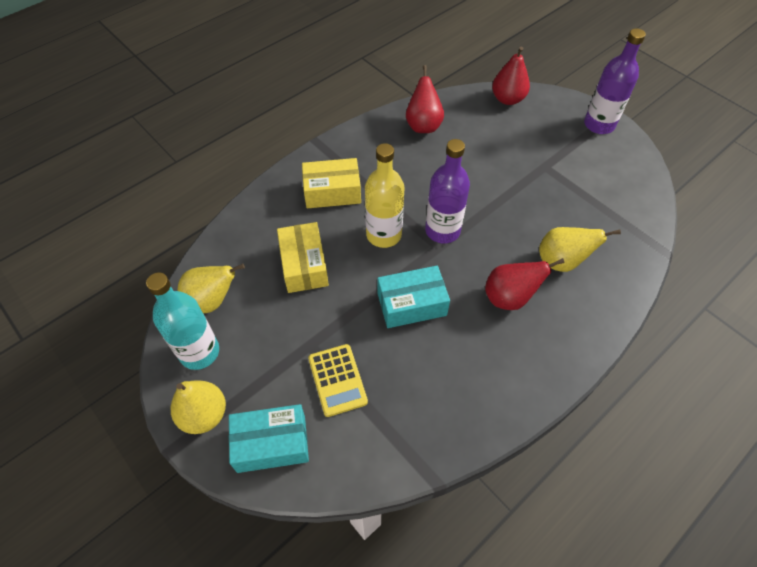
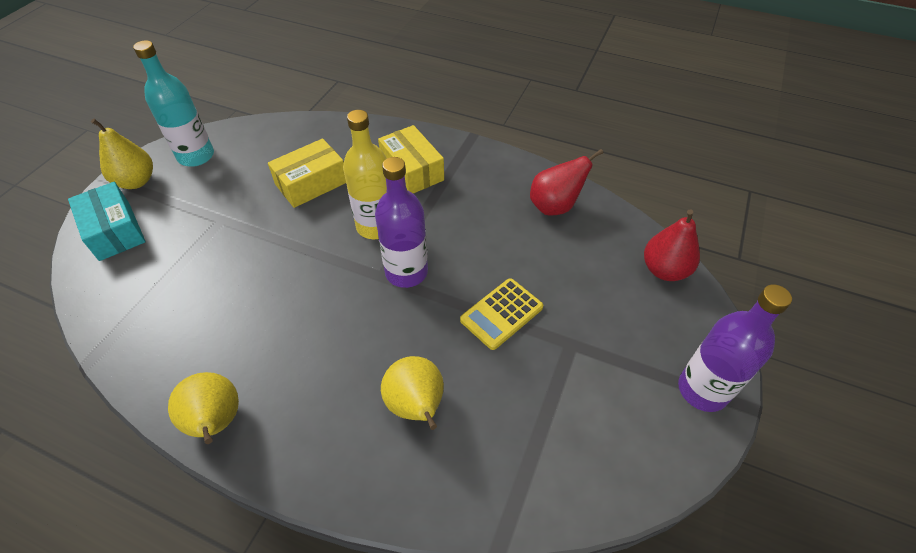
camera: 65 degrees right, 5 degrees down
yellow pear [177,264,245,313] -> yellow pear moved to [168,372,239,444]
yellow calculator [308,344,368,417] -> yellow calculator moved to [460,278,543,350]
turquoise box [377,266,450,328] -> none
red pear [485,258,565,310] -> none

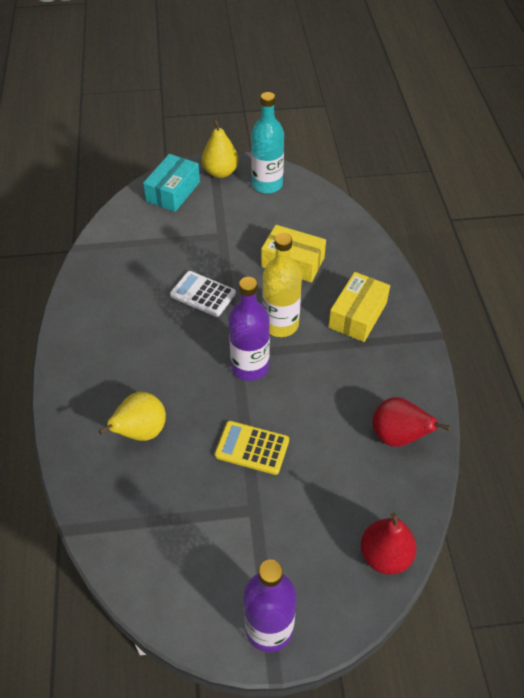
camera: 60 degrees right, 0 degrees up
yellow pear [168,372,239,444] -> none
none -> white calculator [170,271,236,317]

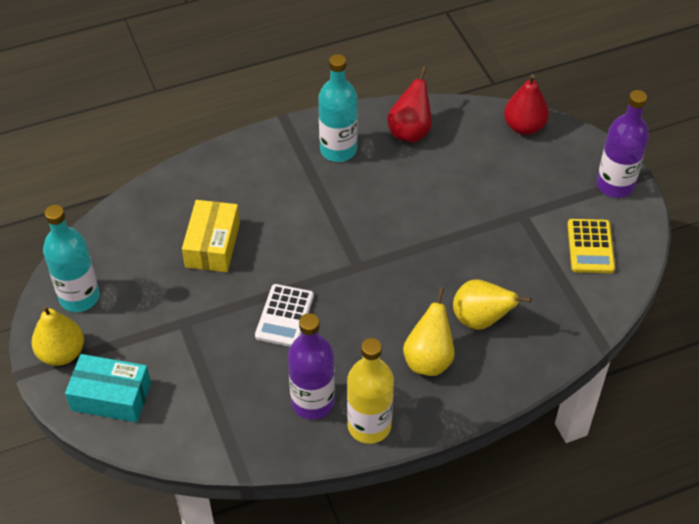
camera: 105 degrees left, 0 degrees up
yellow calculator [215,421,289,475] -> yellow calculator moved to [567,219,615,273]
purple bottle [229,277,270,381] -> purple bottle moved to [288,313,335,420]
yellow bottle [262,233,302,337] -> yellow bottle moved to [347,338,394,444]
yellow box [329,272,390,342] -> none
none -> turquoise bottle [318,54,358,162]
none -> yellow pear [403,287,455,376]

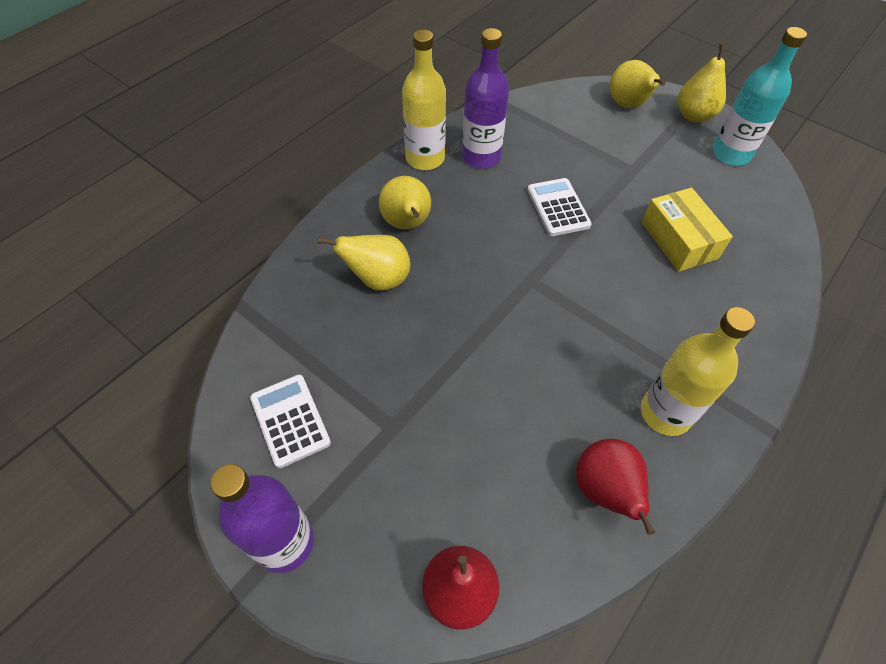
camera: 150 degrees right, 5 degrees up
turquoise box [65,354,151,422] -> yellow pear [610,60,666,108]
turquoise bottle [318,54,358,162] -> yellow bottle [641,307,755,436]
yellow calculator [567,219,615,273] -> white calculator [250,375,331,468]

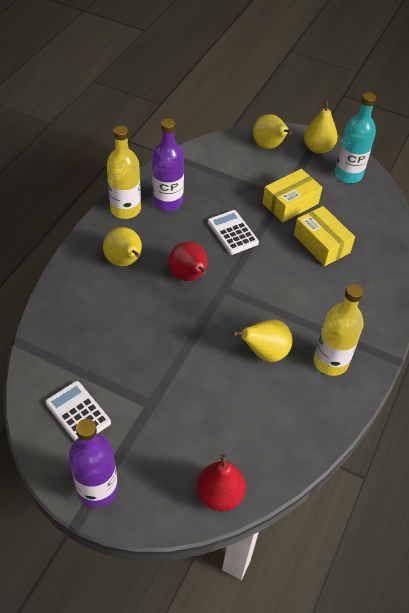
camera: 15 degrees left, 5 degrees down
yellow pear [318,235,410,291] -> yellow pear moved to [232,319,293,362]
red pear [576,439,655,535] -> red pear moved to [169,242,208,281]
none -> yellow box [262,169,322,222]

